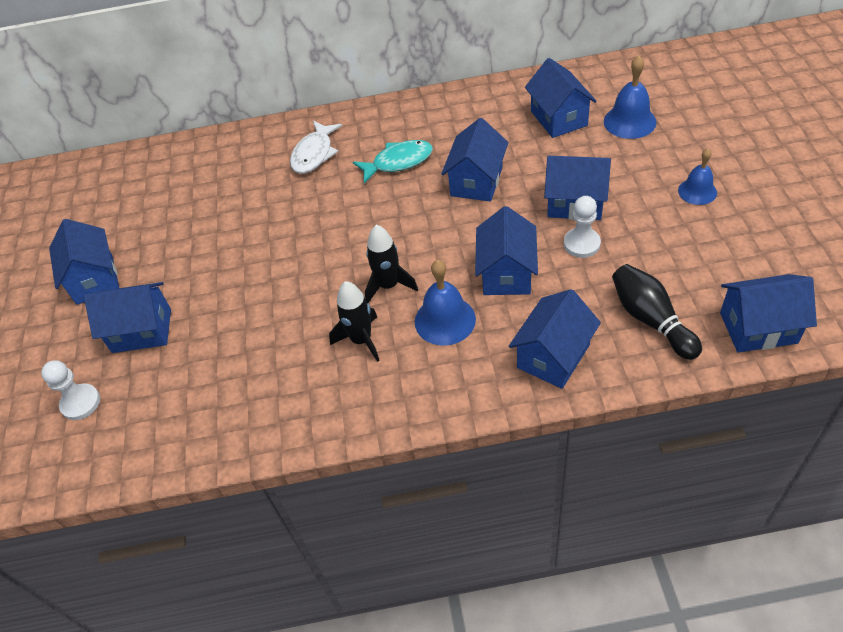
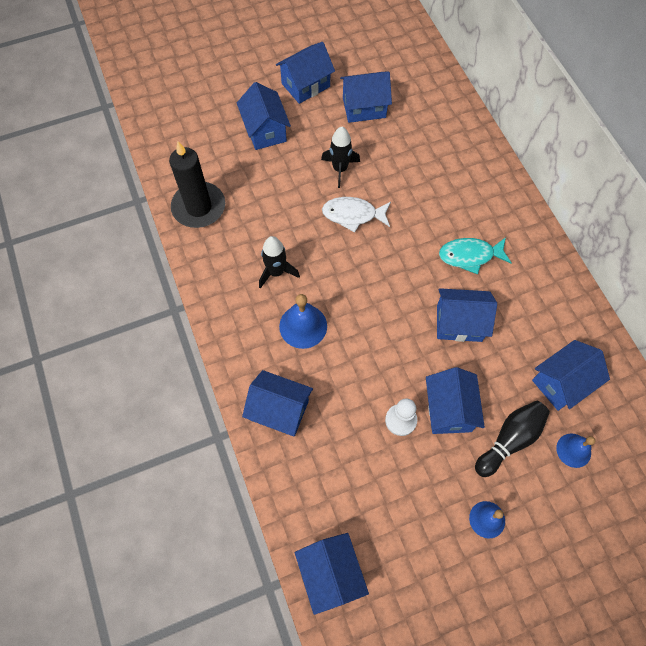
camera: 70 degrees right, 15 degrees up
white pawn [41,360,100,420] -> none
white fish [290,121,342,174] -> white fish moved to [322,197,391,233]
turquoise fish [353,140,433,183] -> turquoise fish turned 120 degrees clockwise [439,237,511,275]
black rocket [365,225,418,303] -> black rocket moved to [321,127,360,188]
blue house [475,206,538,295] -> blue house moved to [340,72,392,123]
blue bell [604,56,656,139] -> blue bell [556,434,596,468], size x0.67
black bowling pin [612,264,702,360] -> black bowling pin moved to [475,401,550,477]
none -> black candle [169,141,225,228]

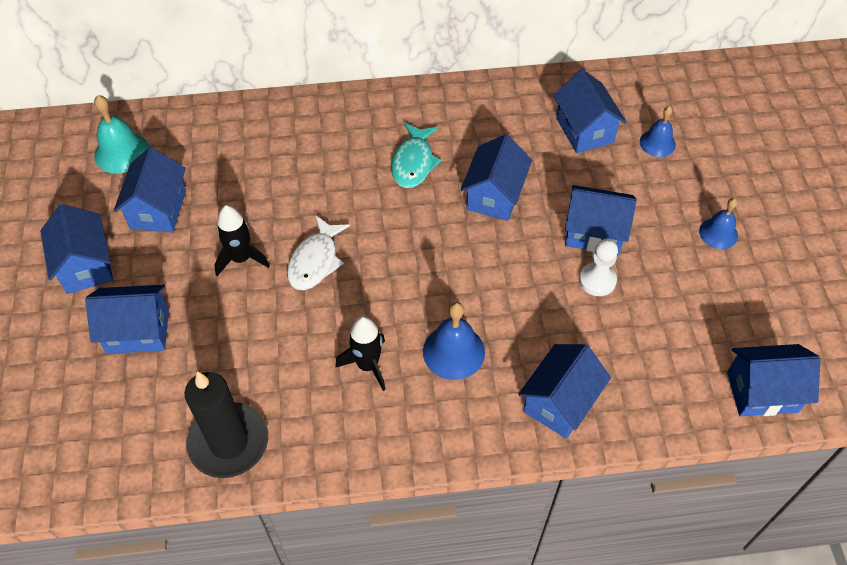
camera: 75 degrees left, 10 degrees down
black bowling pin [475,401,550,477] -> none
none -> turquoise bell [94,95,149,174]

